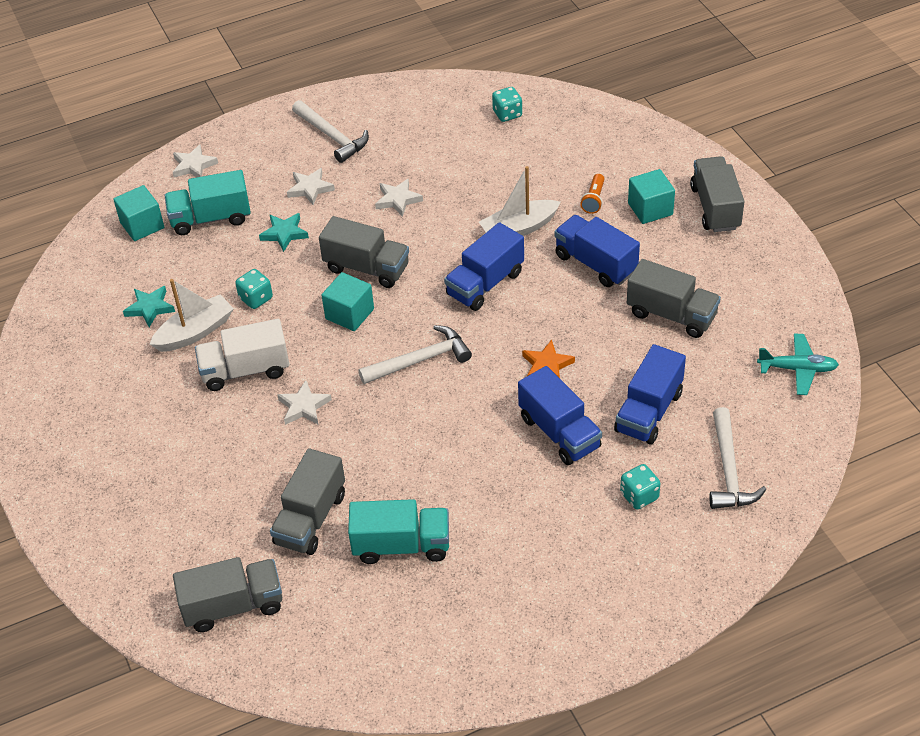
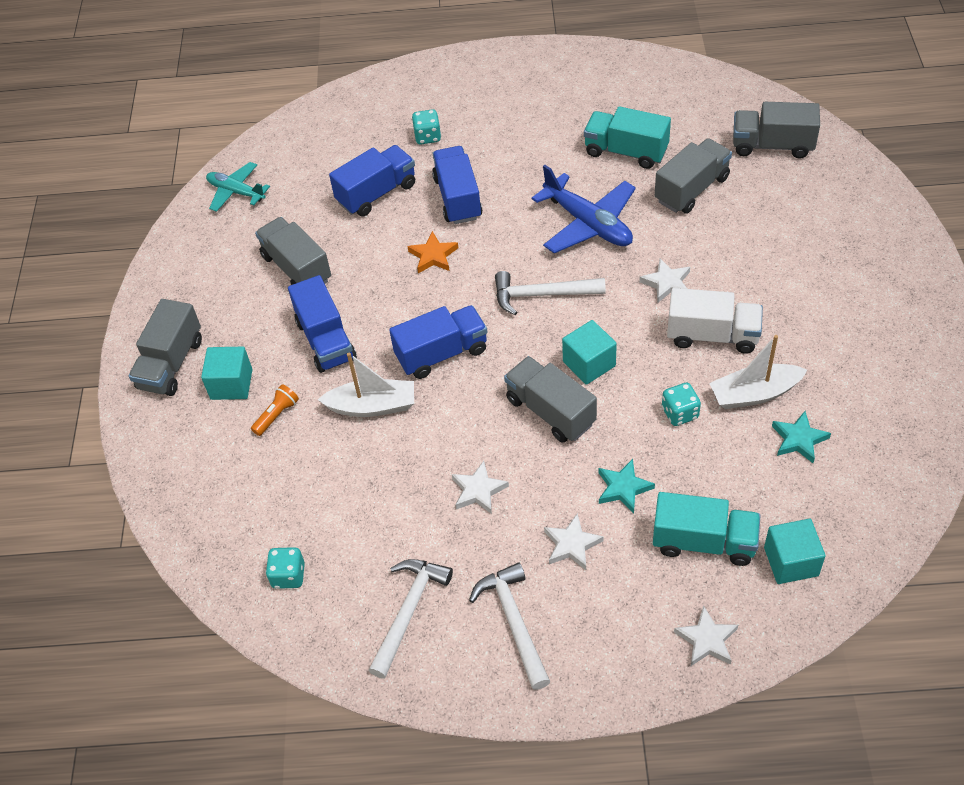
camera: 155 degrees left, 5 degrees up
white hammer [710,407,766,509] -> white hammer moved to [368,559,453,679]
none -> blue plane [532,165,636,253]

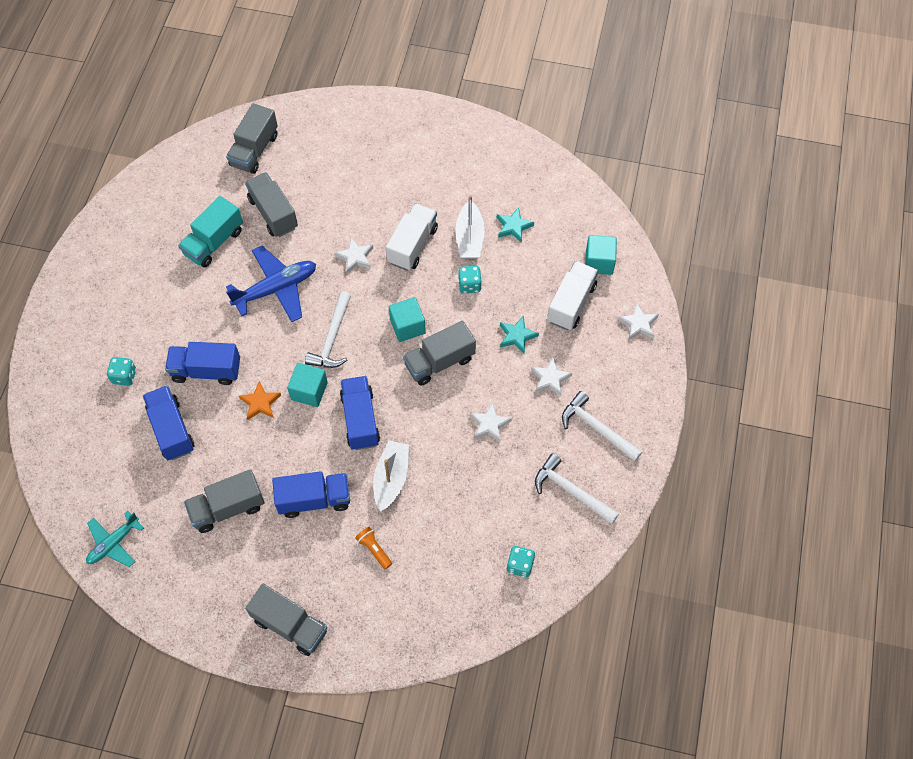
camera: 80 degrees left, 10 degrees up
turquoise cube [201,347,252,400] -> turquoise cube moved to [287,363,328,407]
white hammer [469,562,550,690] -> white hammer turned 45 degrees clockwise [562,391,642,462]
turquoise truck [653,492,761,566] -> white truck [547,261,598,330]

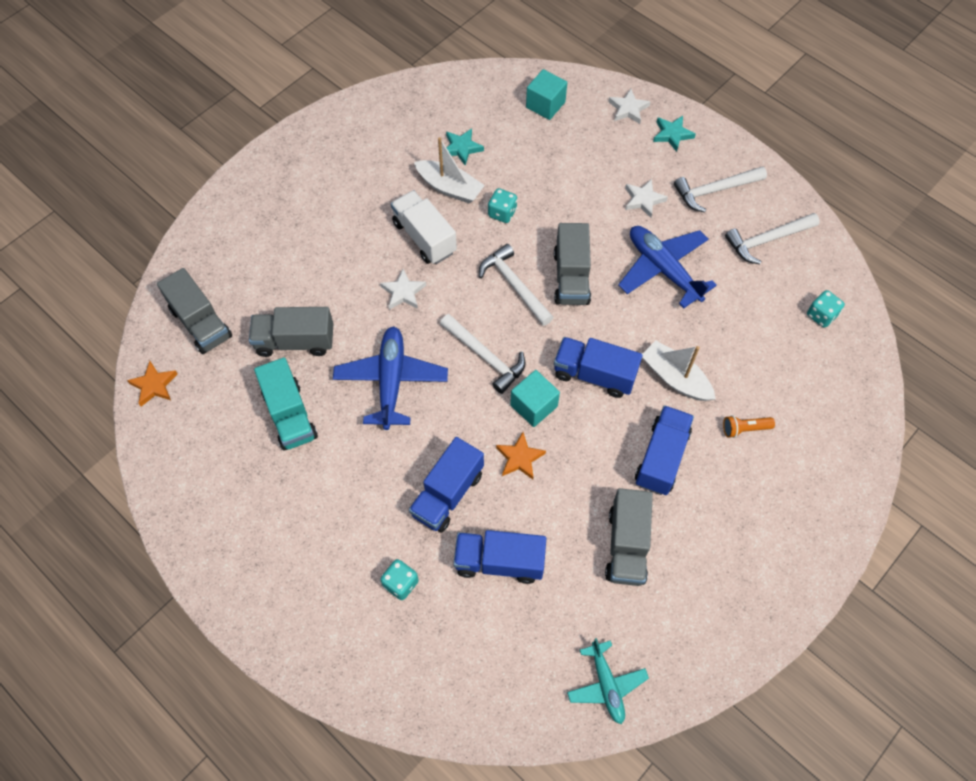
camera: 60 degrees left, 0 degrees up
grey truck [245,584,327,656] -> none
turquoise cube [389,297,426,342] -> white hammer [479,244,554,326]
white star [470,403,512,443] -> blue plane [618,226,717,308]
turquoise star [500,316,539,353] -> turquoise star moved to [653,116,696,152]
white truck [547,261,598,330] -> none
none -> orange star [127,361,178,406]

